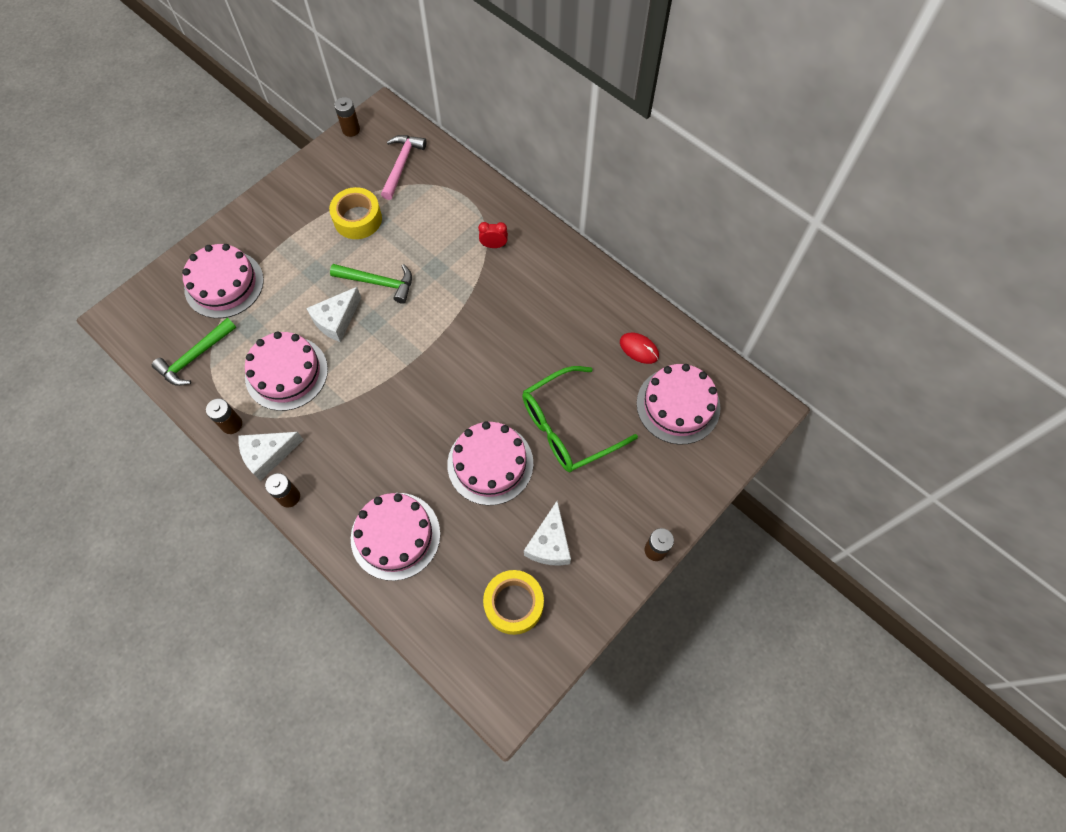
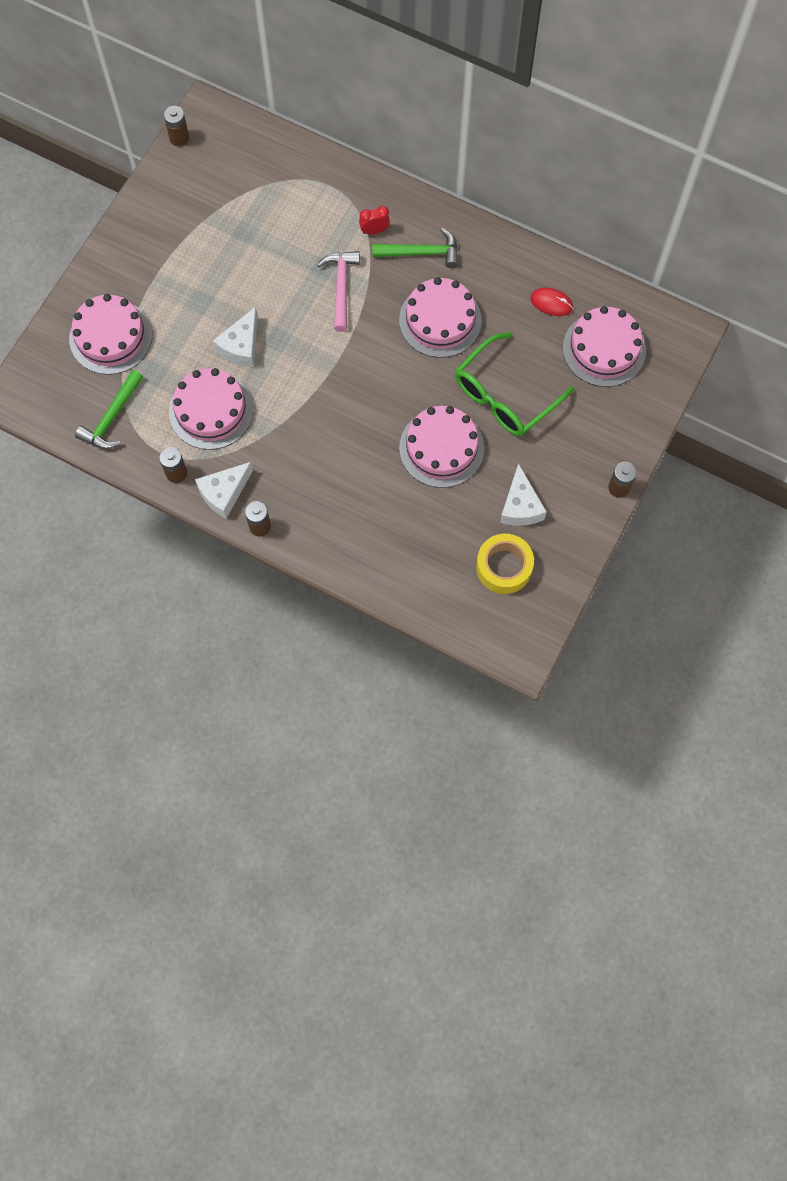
camera: 15 degrees left, 5 degrees up
yellow tape [329,187,382,239] -> none
green hammer [330,264,412,304] -> green hammer moved to [372,228,458,268]
pink cake [351,493,440,581] -> pink cake moved to [399,277,482,358]
pink hammer [381,135,426,200] -> pink hammer moved to [317,251,360,332]

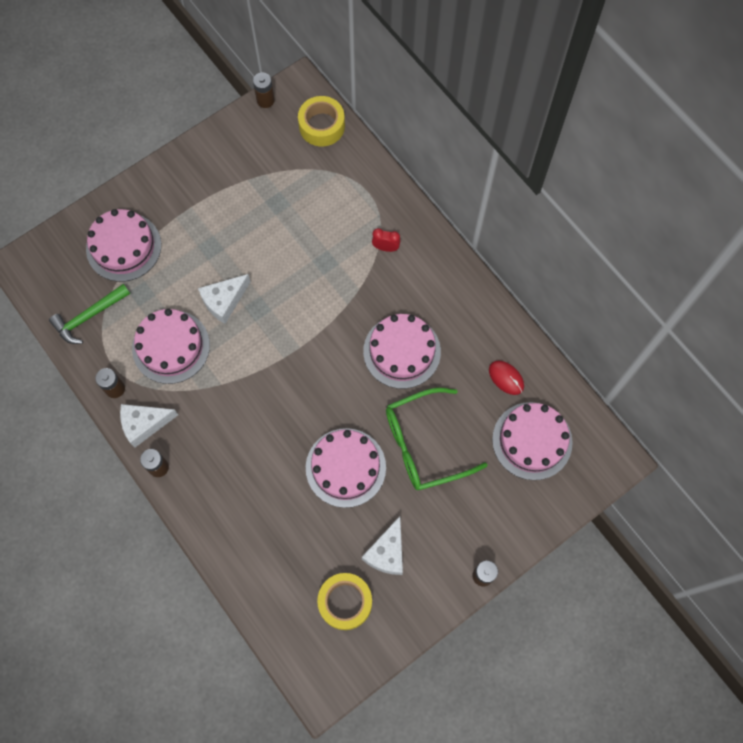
camera: 25 degrees right, 0 degrees up
pink hammer [317,251,360,332] -> none
green hammer [372,228,458,268] -> none
none -> yellow tape [298,96,345,146]

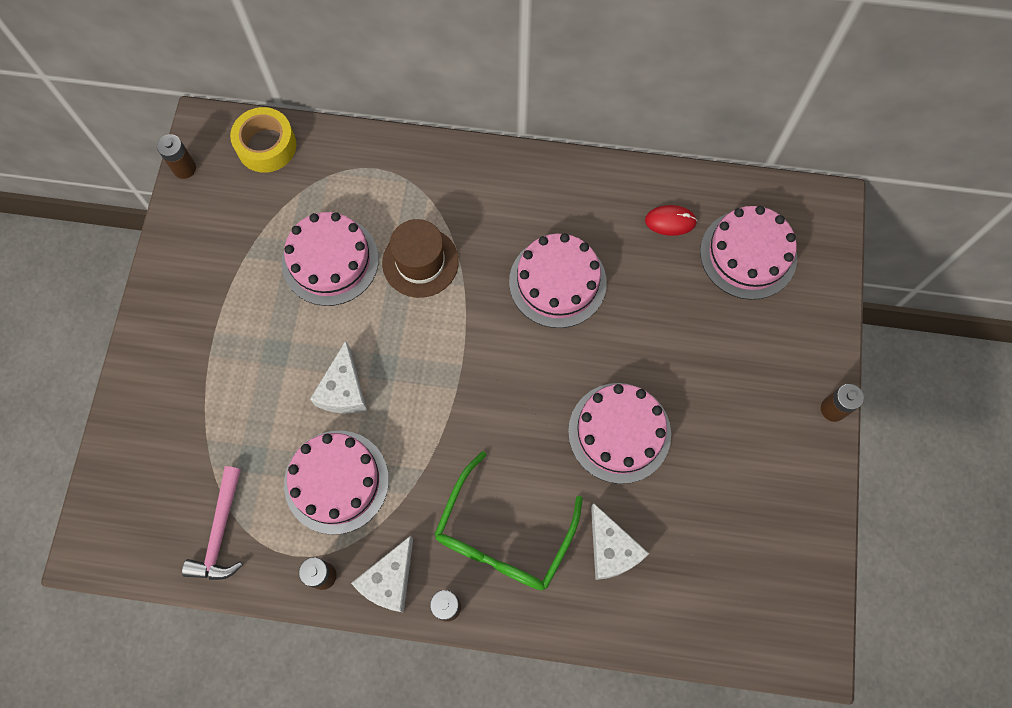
camera: 45 degrees left, 0 degrees up
green hammer [49,284,130,344] -> pink hammer [182,466,243,580]
pink cake [86,209,161,282] -> pink cake moved to [282,212,379,306]
yellow tape [317,573,372,630] -> none
white cheese [362,516,403,575] -> white cheese moved to [591,503,649,580]
red clock [372,228,400,252] -> none
green glasses [386,388,488,490] -> green glasses moved to [434,451,583,590]
none -> brown hat [382,219,459,298]

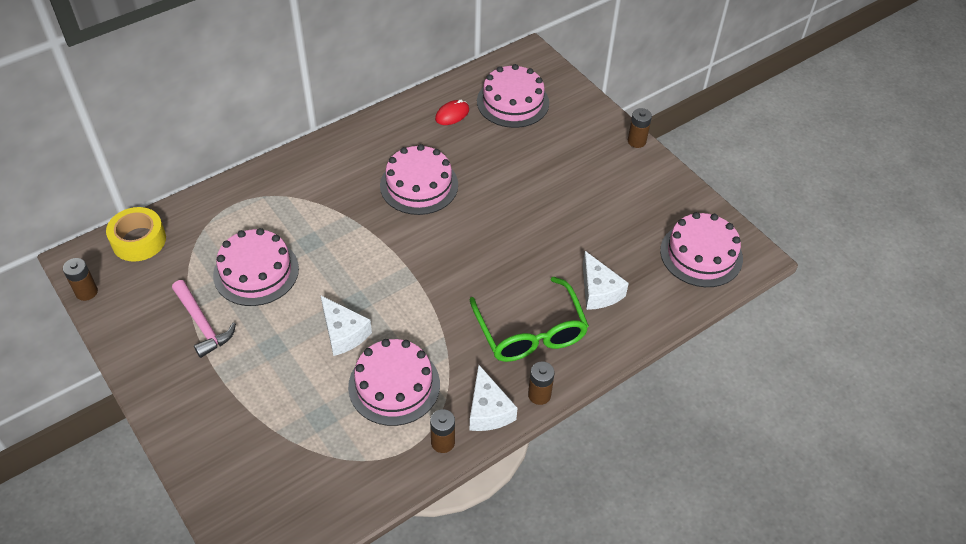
camera: 45 degrees left, 20 degrees down
pink hammer [182,466,243,580] -> pink hammer moved to [172,280,236,358]
brown hat [382,219,459,298] -> none
pink cake [568,383,671,484] -> pink cake moved to [660,212,743,287]
white cheese [591,503,649,580] -> white cheese turned 45 degrees clockwise [583,251,629,310]

